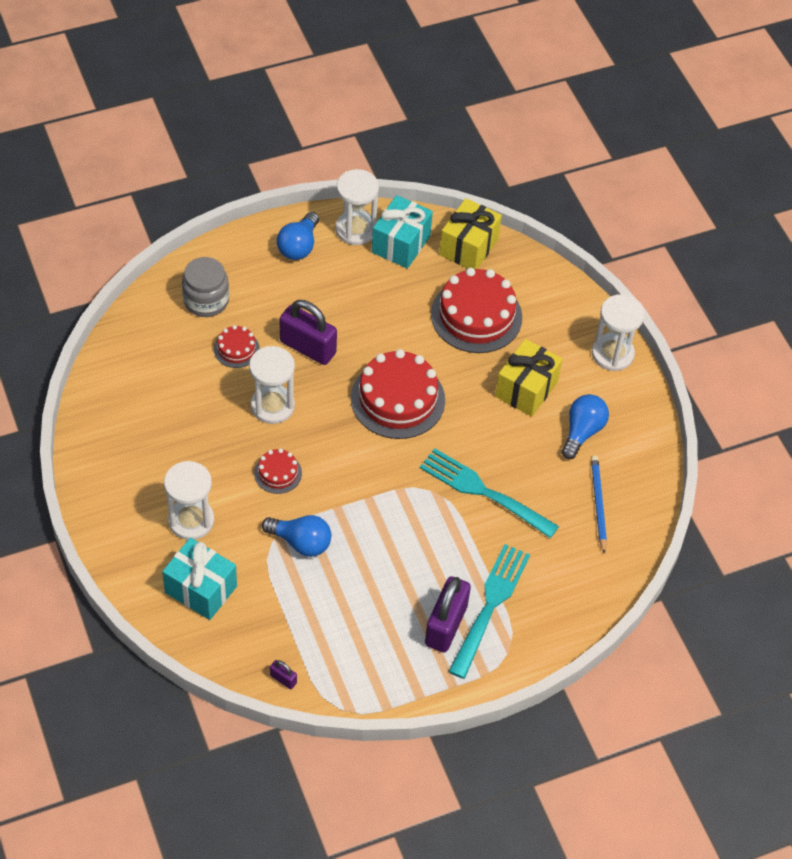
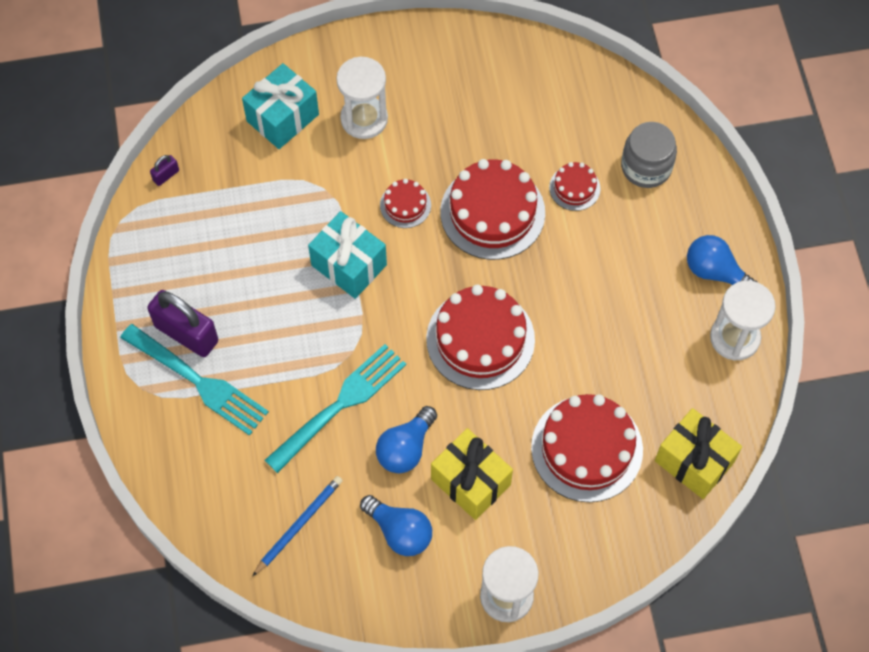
camera: 105 degrees right, 10 degrees up
white hourglass [249,346,295,424] -> red cake [440,159,545,260]
blue light bulb [262,515,331,557] -> blue light bulb moved to [376,406,437,473]
purple padlock [280,300,337,365] -> none
turquoise gift [372,195,433,269] -> turquoise gift moved to [308,211,387,299]
blue pencil [591,455,607,554] -> blue pencil turned 60 degrees counterclockwise [252,476,343,576]

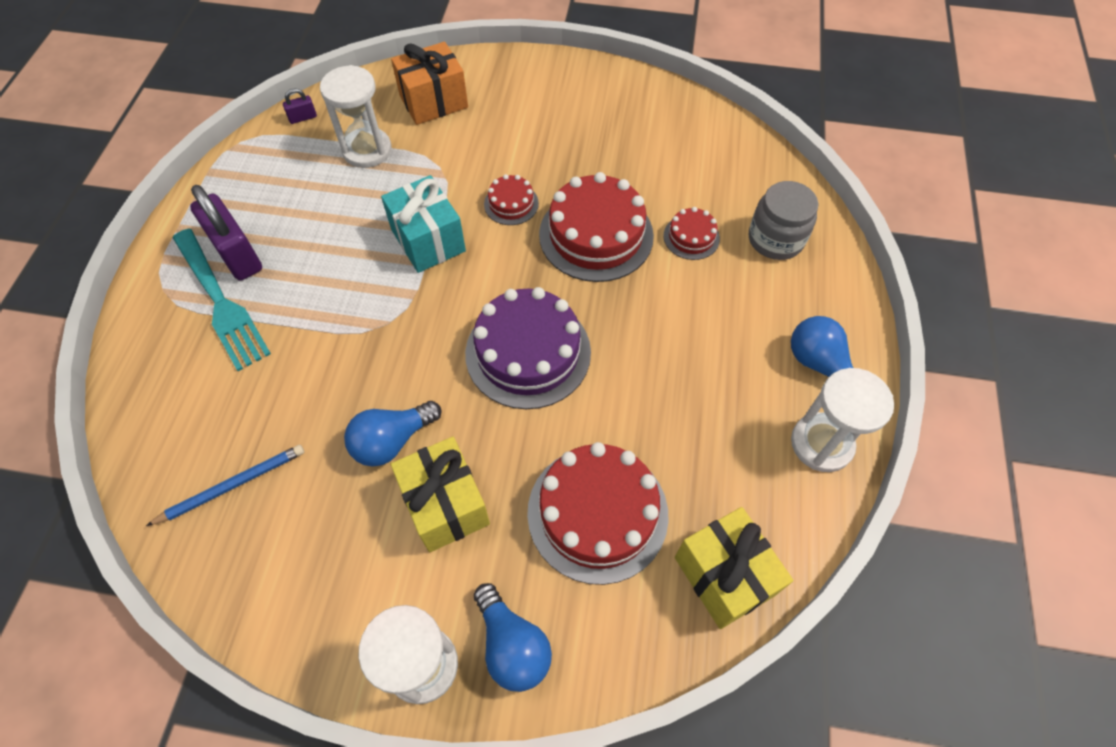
camera: 20 degrees right, 5 degrees down
turquoise gift [242,63,319,149] -> orange gift [391,42,468,125]
turquoise fork [265,344,406,473] -> none
white hourglass [336,57,388,139] -> white hourglass moved to [320,65,392,168]
blue light bulb [360,495,432,556] -> blue light bulb moved to [474,583,552,692]
red cake [426,285,535,390] -> purple cake [465,287,591,409]

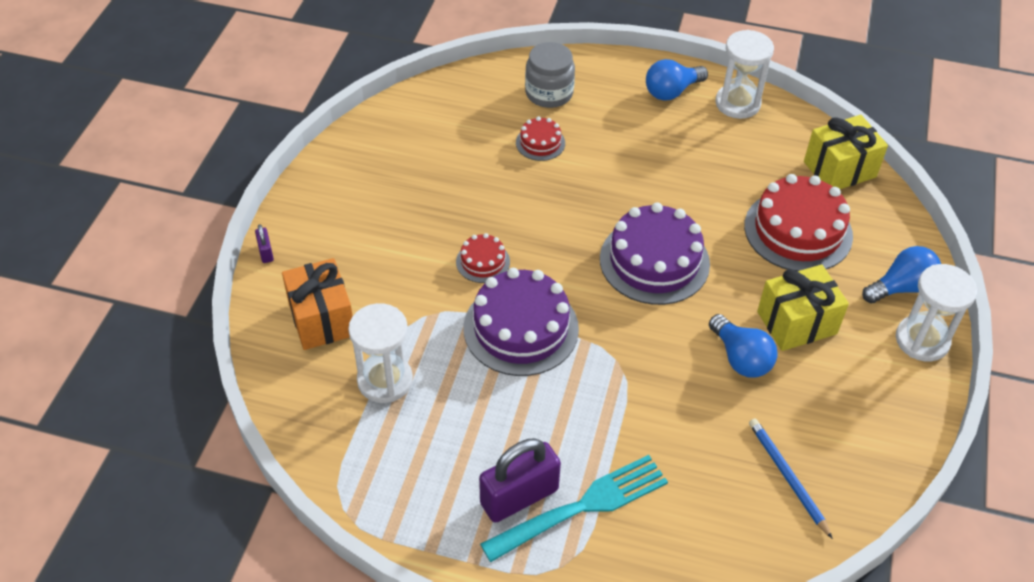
camera: 85 degrees left, 10 degrees down
purple padlock [283,88,317,124] -> purple padlock moved to [255,224,274,263]
turquoise gift [381,175,466,273] -> purple cake [464,268,579,376]
red cake [539,172,654,282] -> none

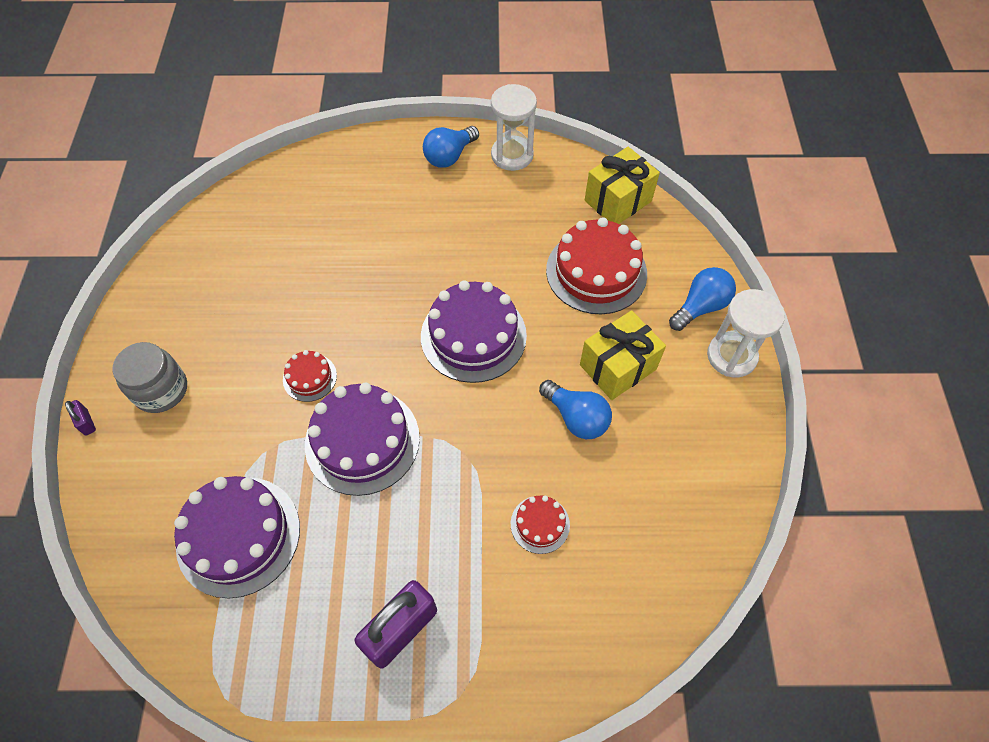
camera: 15 degrees left, 10 degrees up
orange gift [282,258,353,350] -> none
white hourglass [348,303,413,403] -> purple cake [174,476,300,598]
turquoise fork [480,455,668,562] -> none
red cake [516,117,565,161] -> red cake moved to [511,496,570,554]
grey jar [525,42,575,108] -> grey jar moved to [112,342,187,413]
blue pencil [749,418,833,539] -> none

